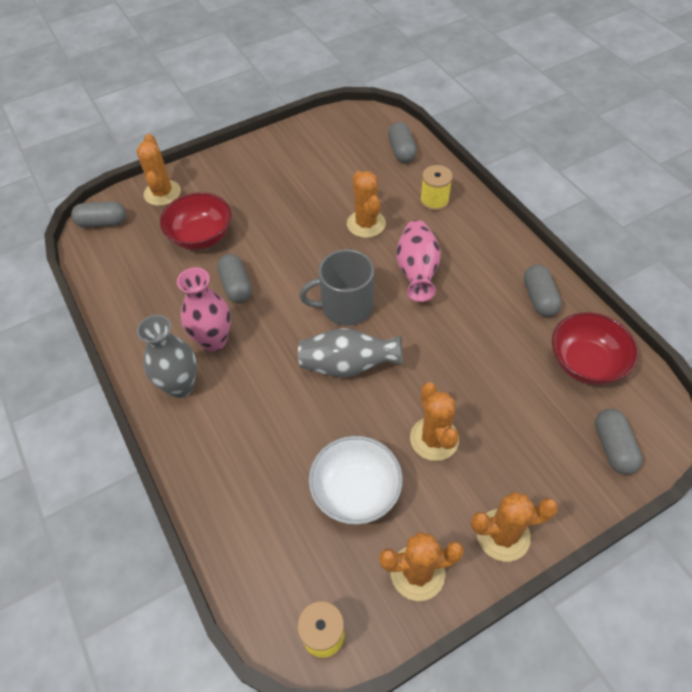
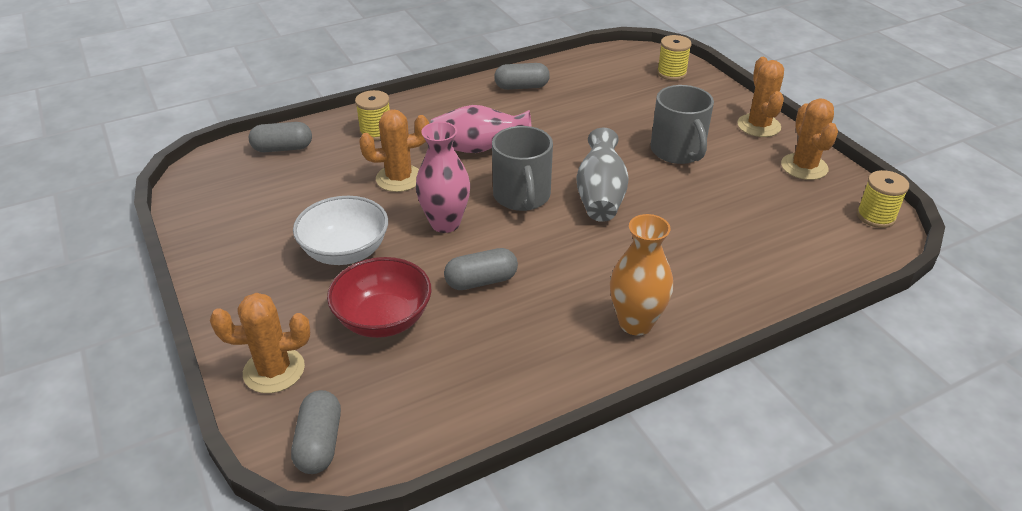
camera: 90 degrees left, 15 degrees down
grey vase [137,315,197,398] -> orange vase [610,214,673,336]
pink vase [177,267,231,352] -> pink vase moved to [416,122,470,233]
white bowl [309,436,403,525] -> white bowl moved to [293,196,388,265]
orange cactus [410,382,459,461] -> grey mug [650,85,714,164]
red bowl [552,312,638,385] -> none
grey capsule [595,409,643,475] -> yellow spool [657,35,692,80]

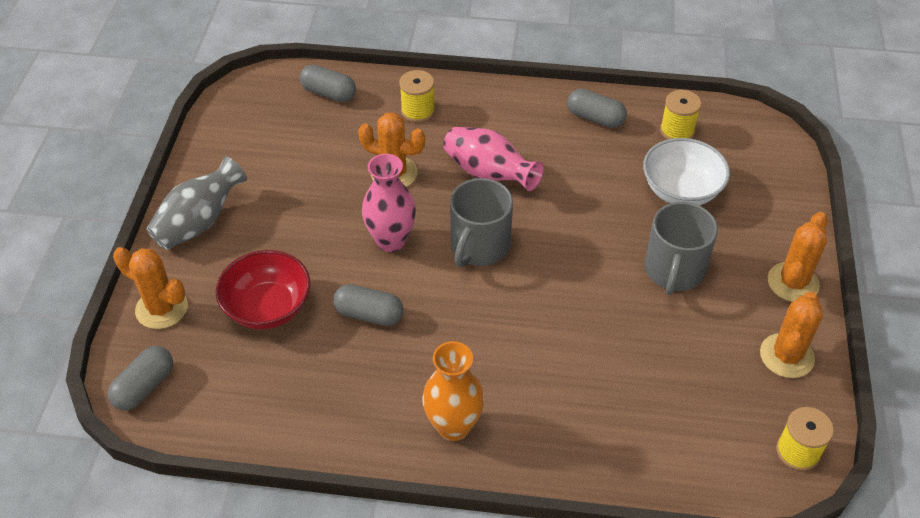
camera: 35 degrees right, 10 degrees up
white bowl [293,196,388,265] -> white bowl moved to [643,138,730,205]
grey vase [576,128,629,222] -> grey vase moved to [146,156,247,250]
yellow spool [657,35,692,80] -> yellow spool moved to [660,90,701,140]

